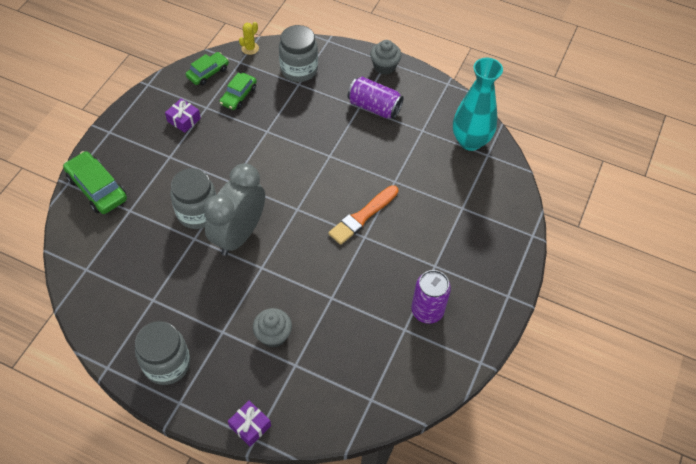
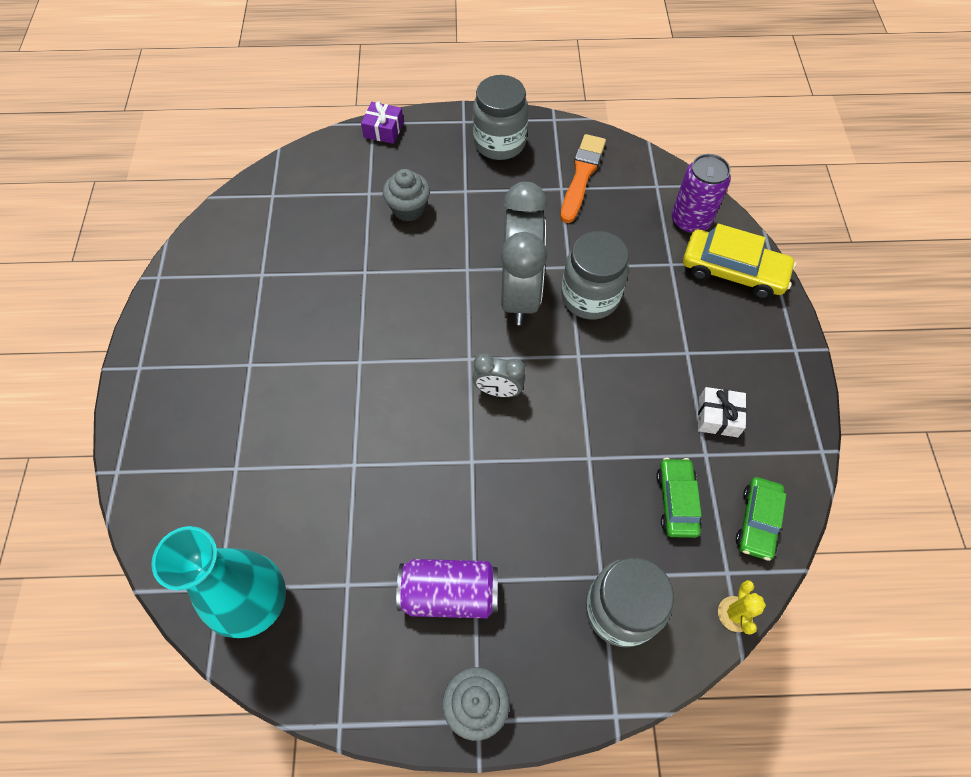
camera: 155 degrees right, 5 degrees up
green car [63,151,127,214] -> yellow car [683,224,796,299]
purple gift [165,98,201,133] -> white gift [698,387,747,437]
orange brush [328,185,398,245] -> orange brush moved to [561,134,606,223]
purple can [411,270,451,324] -> purple can moved to [672,154,731,233]
none -> grey clock [472,353,525,397]

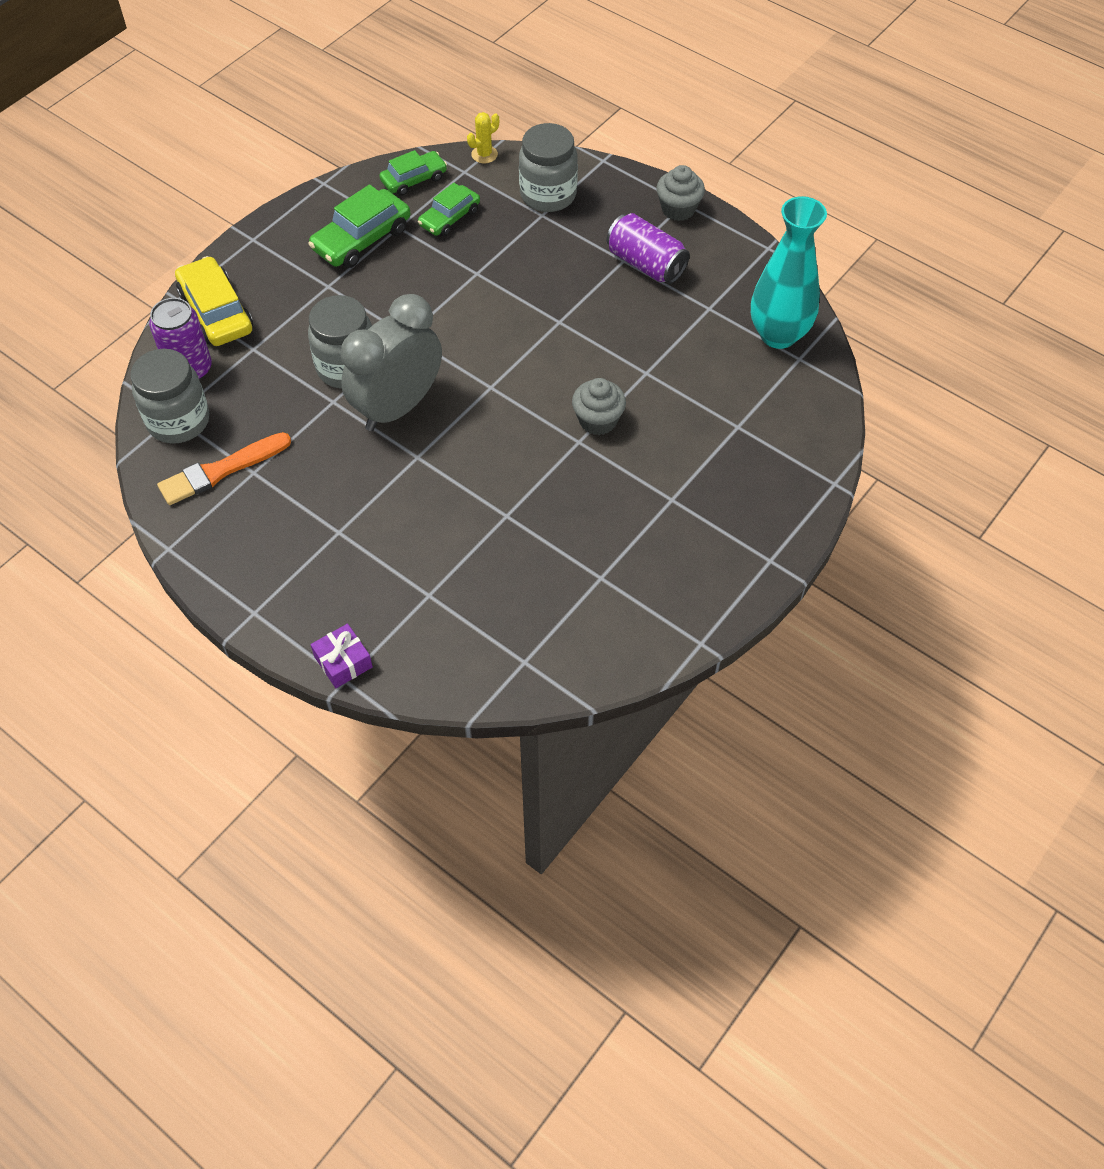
camera: 140 degrees left, 5 degrees down
grey cupcake [383,169,430,221] -> grey cupcake moved to [572,378,626,435]
grey clock [472,353,525,397] -> none
grey jar [473,75,528,160] -> grey jar moved to [131,349,209,443]
white gift [698,387,747,437] -> green car [308,184,410,268]

